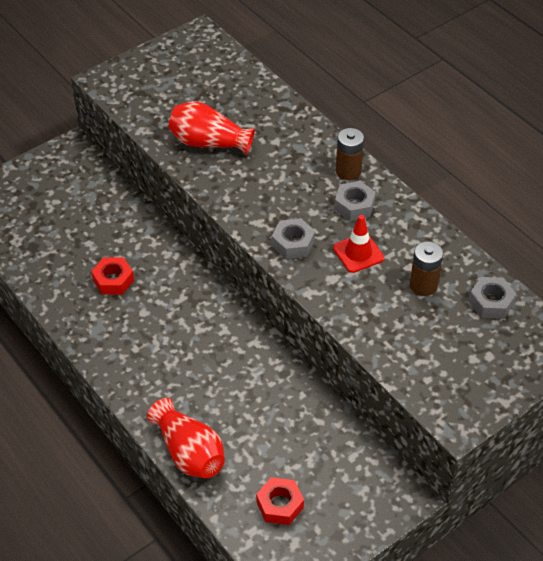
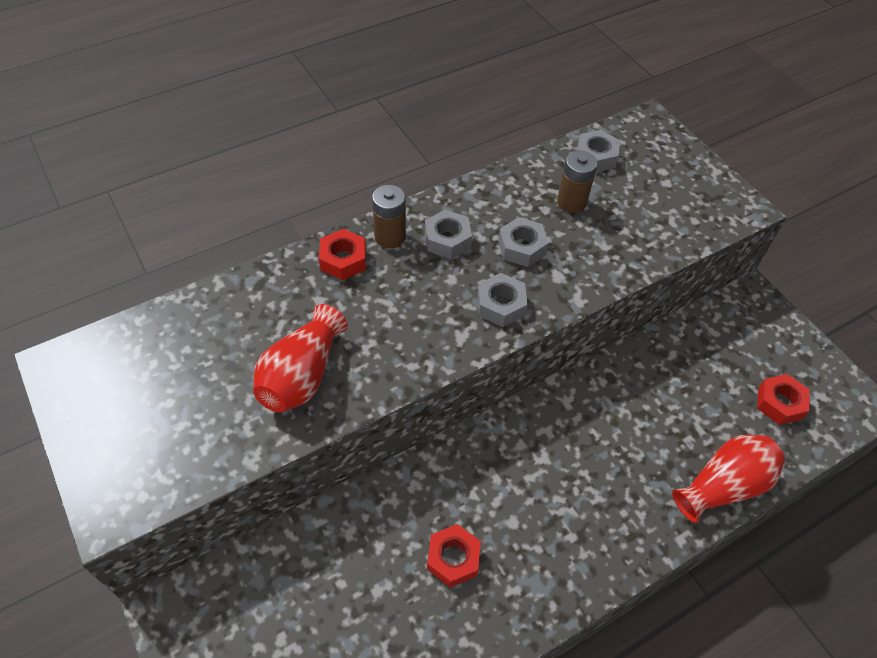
camera: 85 degrees left, 5 degrees up
red traffic cone [333,215,384,273] -> grey nut [498,217,549,267]
none -> red nut [319,229,366,280]

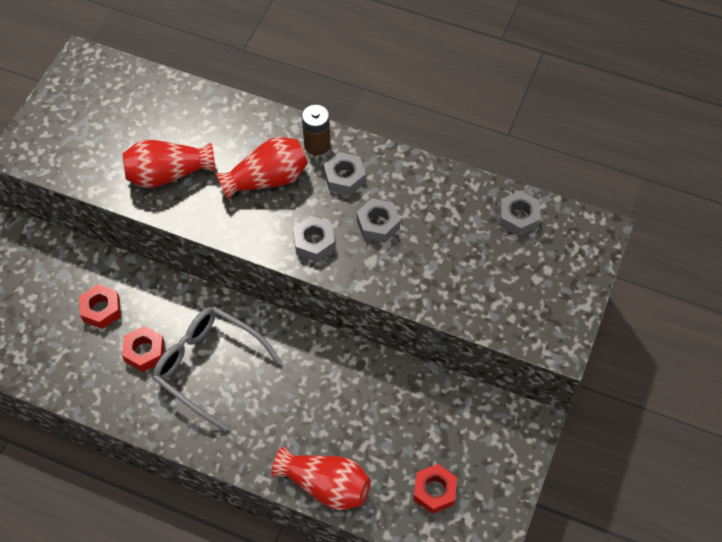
camera: 55 degrees right, 5 degrees up
red nut [319,229,366,280] -> red nut moved to [79,284,121,329]
brown battery [557,151,598,213] -> none
none -> grey glasses [153,306,282,431]
none -> red vase [216,137,308,200]

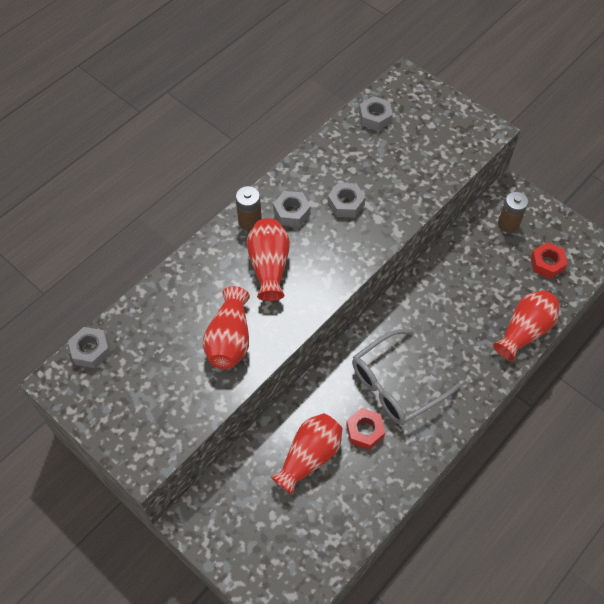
camera: 70 degrees left, 0 degrees up
red nut [79,284,121,329] -> red vase [271,413,342,495]
grey nut [293,216,335,262] -> grey nut moved to [68,327,111,368]
none -> brown battery [498,192,528,233]

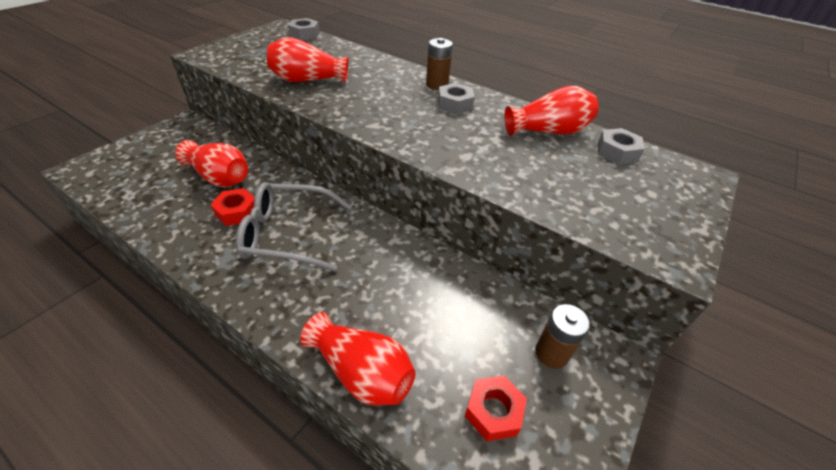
camera: 80 degrees right, 15 degrees down
red vase [247,218,290,301] -> red vase moved to [504,86,598,136]
grey nut [328,183,366,218] -> none
grey glasses [352,329,461,425] -> grey glasses turned 45 degrees counterclockwise [236,182,352,271]

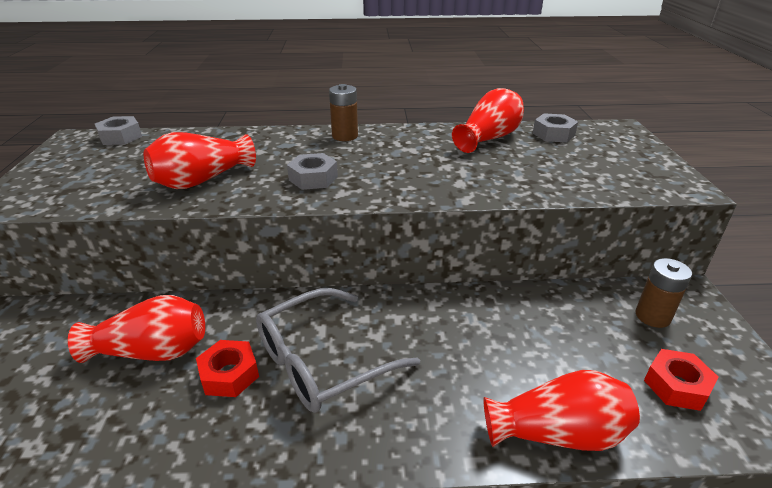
camera: 35 degrees left, 10 degrees down
grey nut [438,83,475,114] -> grey nut moved to [287,153,338,190]

